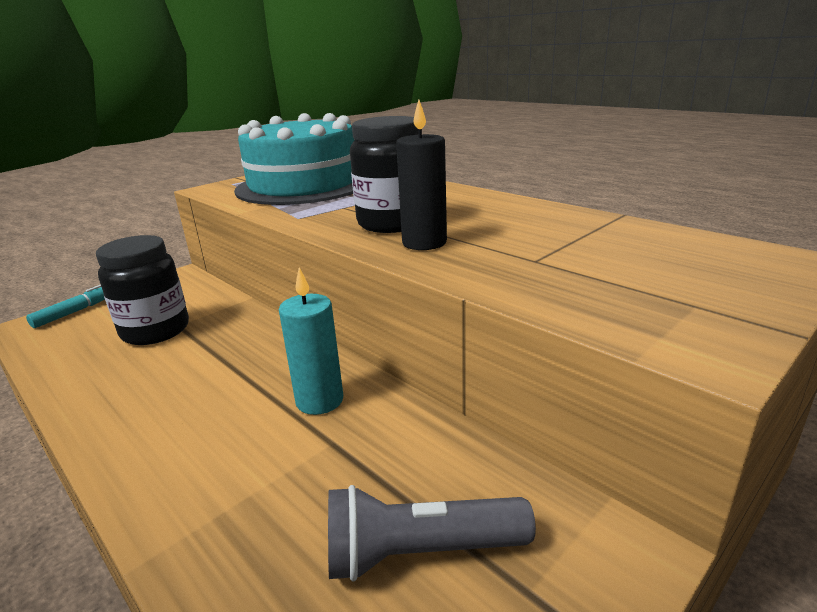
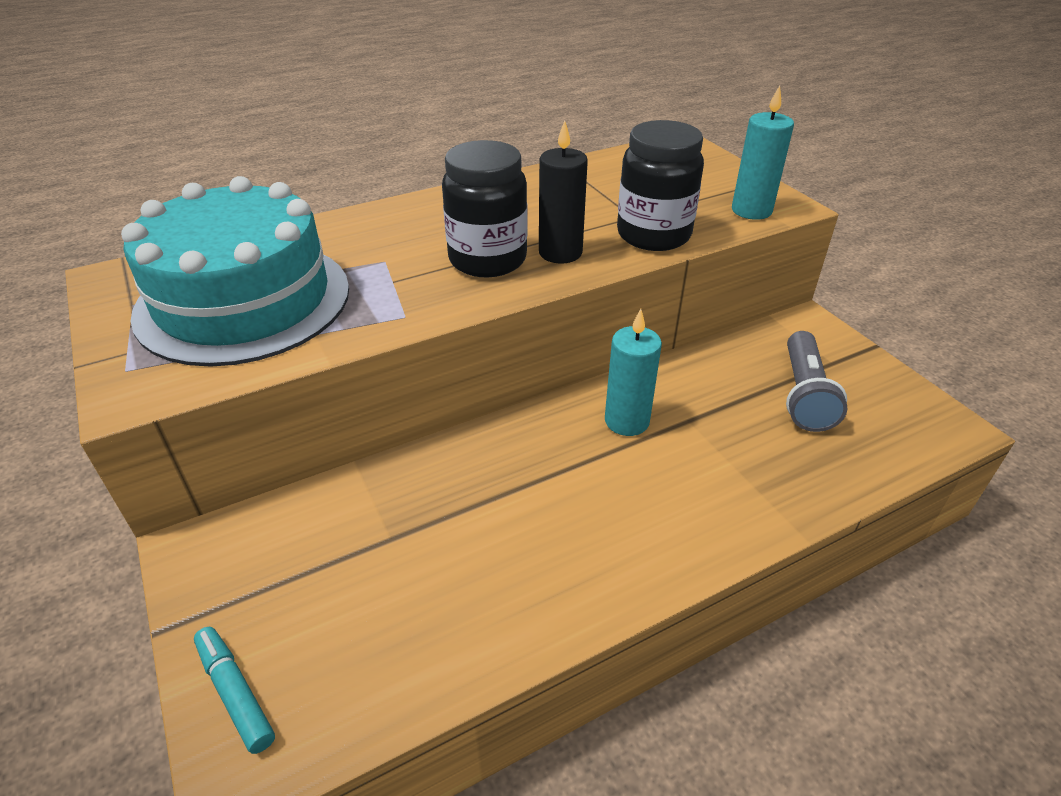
camera: 75 degrees left, 15 degrees up
black jar [96,235,189,345] -> black jar moved to [617,120,704,251]
none -> turquoise candle [732,85,794,220]

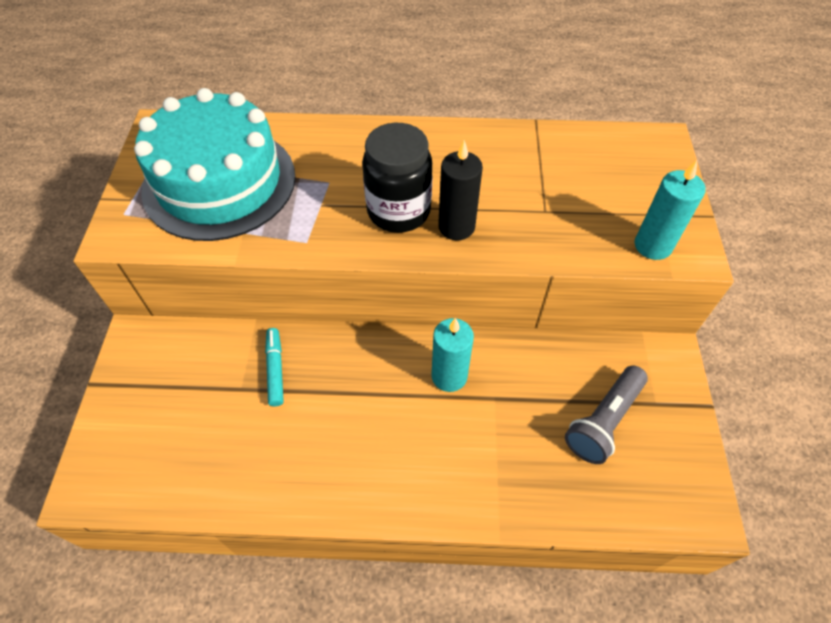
camera: 30 degrees right, 15 degrees up
turquoise marker [194,627,275,754] -> turquoise marker moved to [265,328,284,406]
black jar [617,120,704,251] -> none

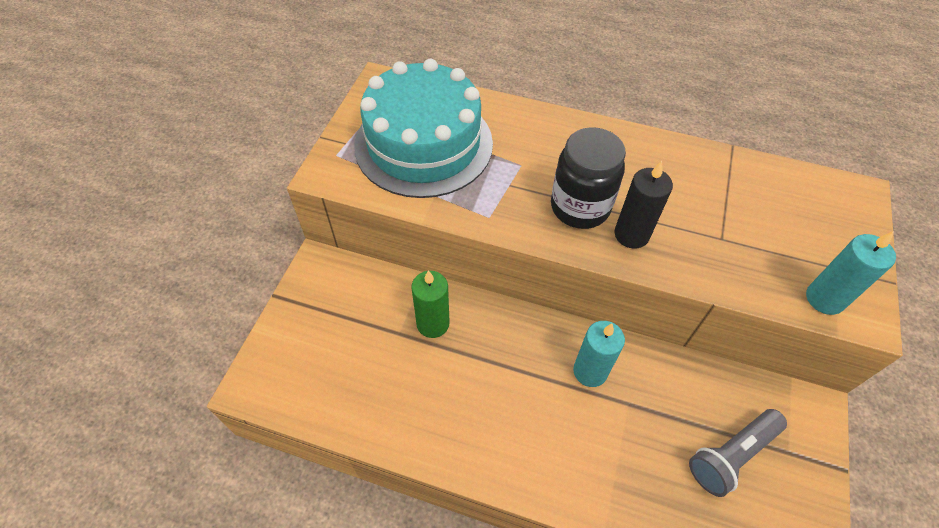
camera: 15 degrees right, 0 degrees up
turquoise marker [265,328,284,406] -> green candle [411,270,450,338]

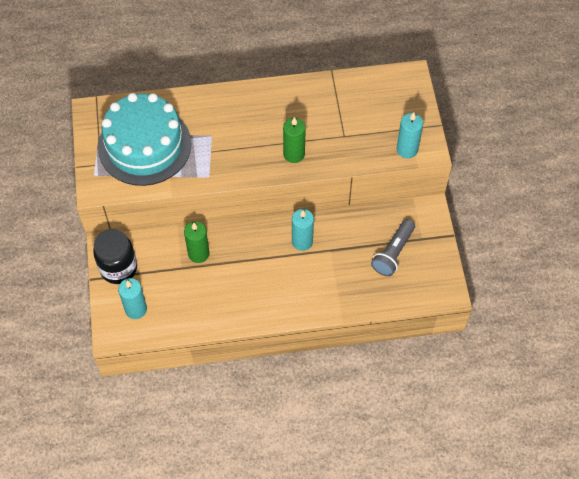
camera: 25 degrees left, 5 degrees up
black jar [551,127,626,229] -> black jar moved to [93,229,137,284]
black candle [614,161,673,249] -> green candle [283,117,306,163]
none -> turquoise candle [118,278,147,319]

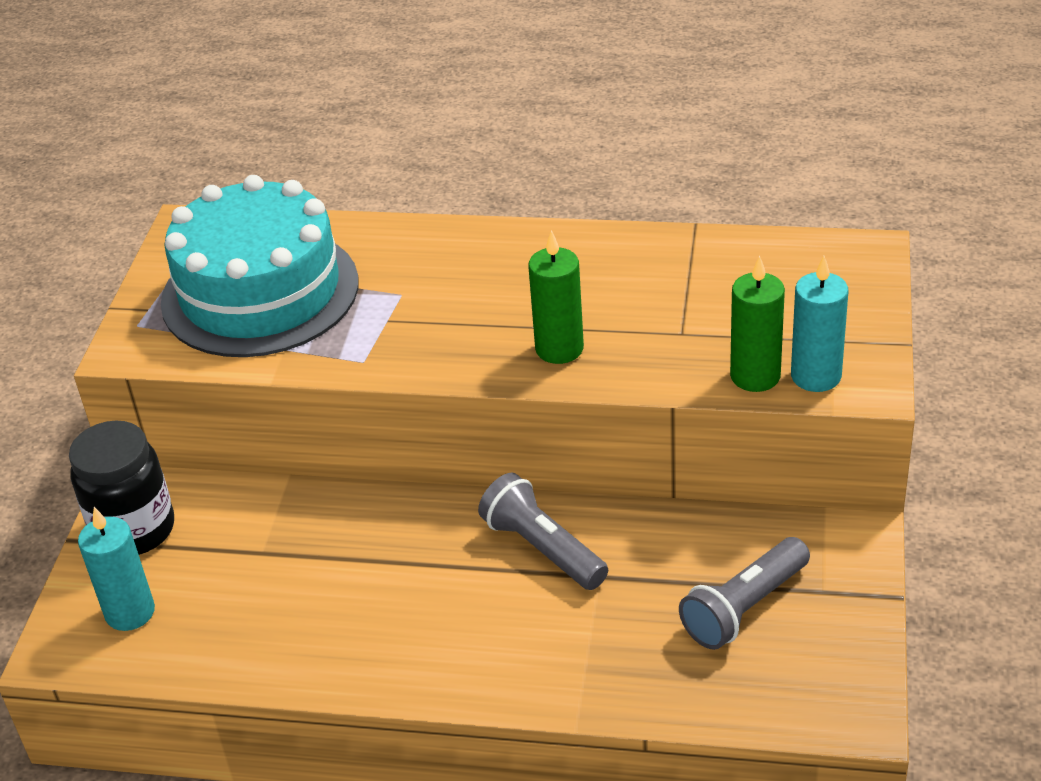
camera: 20 degrees right, 20 degrees down
green candle [184,221,210,263] -> green candle moved to [730,255,785,392]
turquoise candle [292,209,314,251] -> grey flashlight [478,473,608,590]

